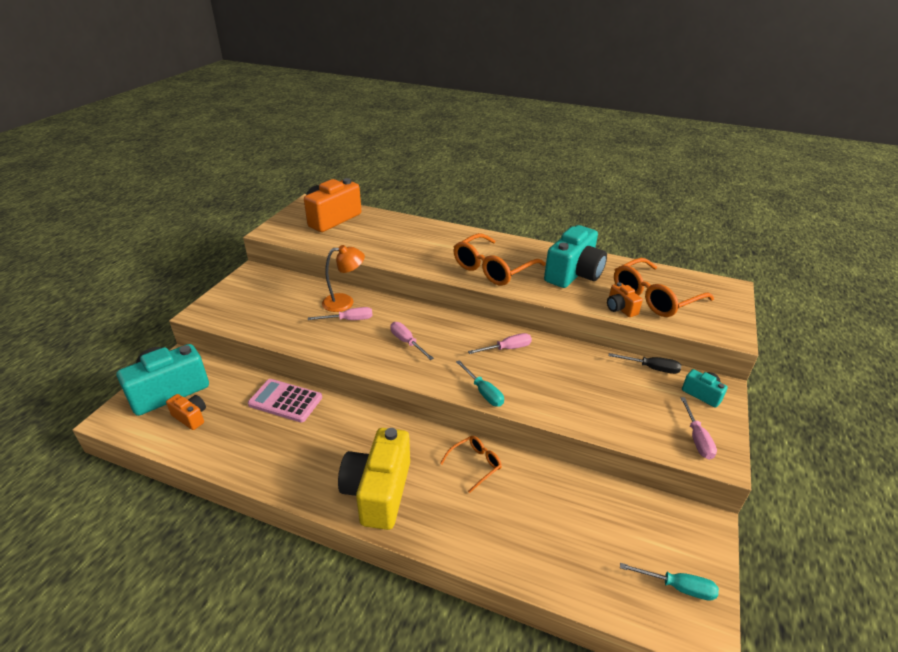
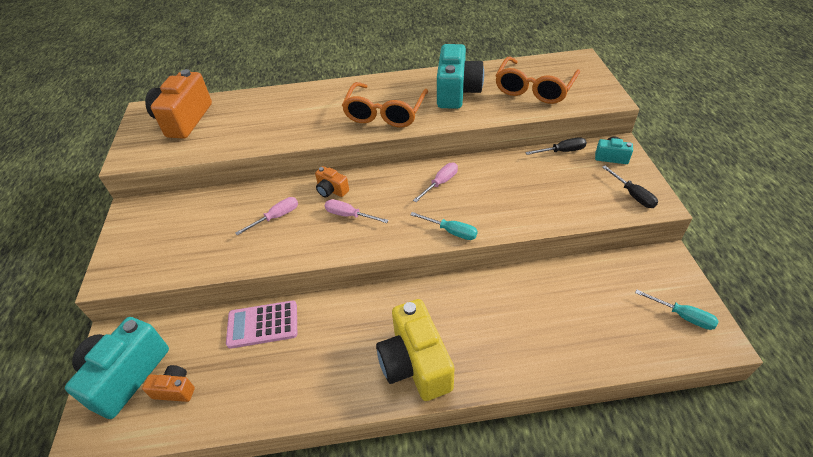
camera: 25 degrees left, 10 degrees up
orange lamp [322,245,365,312] -> none
orange glasses [440,436,502,493] -> none
orange camera [607,282,643,317] -> orange camera moved to [315,166,349,197]
turquoise screwdriver [620,563,719,601] -> turquoise screwdriver turned 45 degrees clockwise [635,290,719,330]
pink screwdriver [680,397,717,460] -> black screwdriver [602,166,658,208]

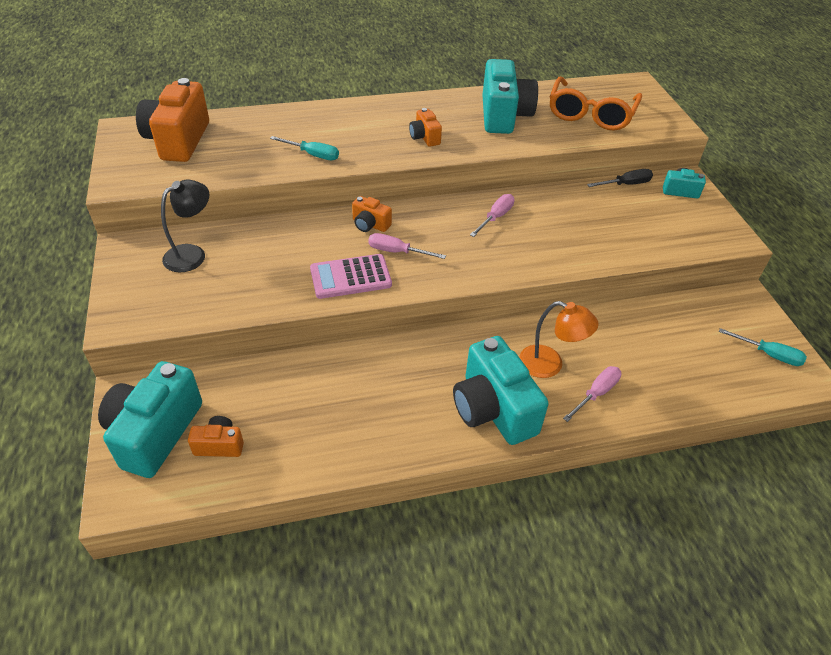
camera: 10 degrees left, 0 degrees up
pink calculator [226,300,297,349] -> pink calculator moved to [310,254,392,299]
pink screwdriver [235,197,298,235] -> pink screwdriver moved to [563,366,622,422]
orange glasses [342,82,428,127] -> orange camera [409,108,442,147]
yellow camera [376,299,454,401] -> turquoise camera [453,336,549,445]
turquoise screwdriver [410,212,478,240] -> turquoise screwdriver moved to [270,136,339,160]
black screwdriver [602,166,658,208] -> none
none -> black lamp [161,180,209,272]
none -> orange lamp [519,301,599,378]

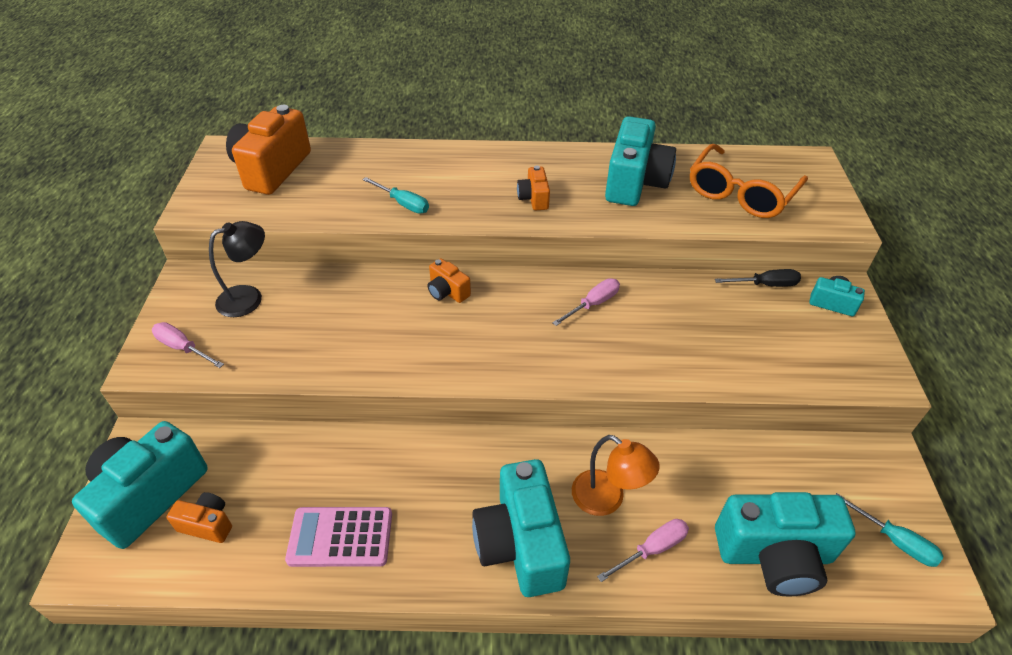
camera: 15 degrees right, 0 degrees up
pink calculator [310,254,392,299] -> pink calculator moved to [285,507,392,567]
pink screwdriver [368,233,446,259] -> pink screwdriver moved to [152,322,224,368]
none -> turquoise camera [715,492,856,597]

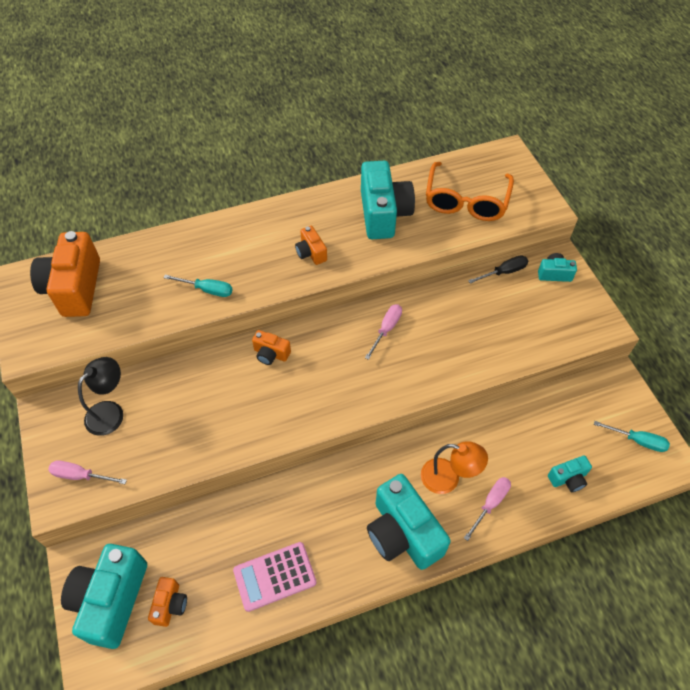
camera: 20 degrees left, 10 degrees up
orange camera [167,492,232,543] -> orange camera turned 105 degrees clockwise [148,577,187,627]
turquoise camera [715,492,856,597] -> turquoise camera [548,455,592,492], size x0.48

